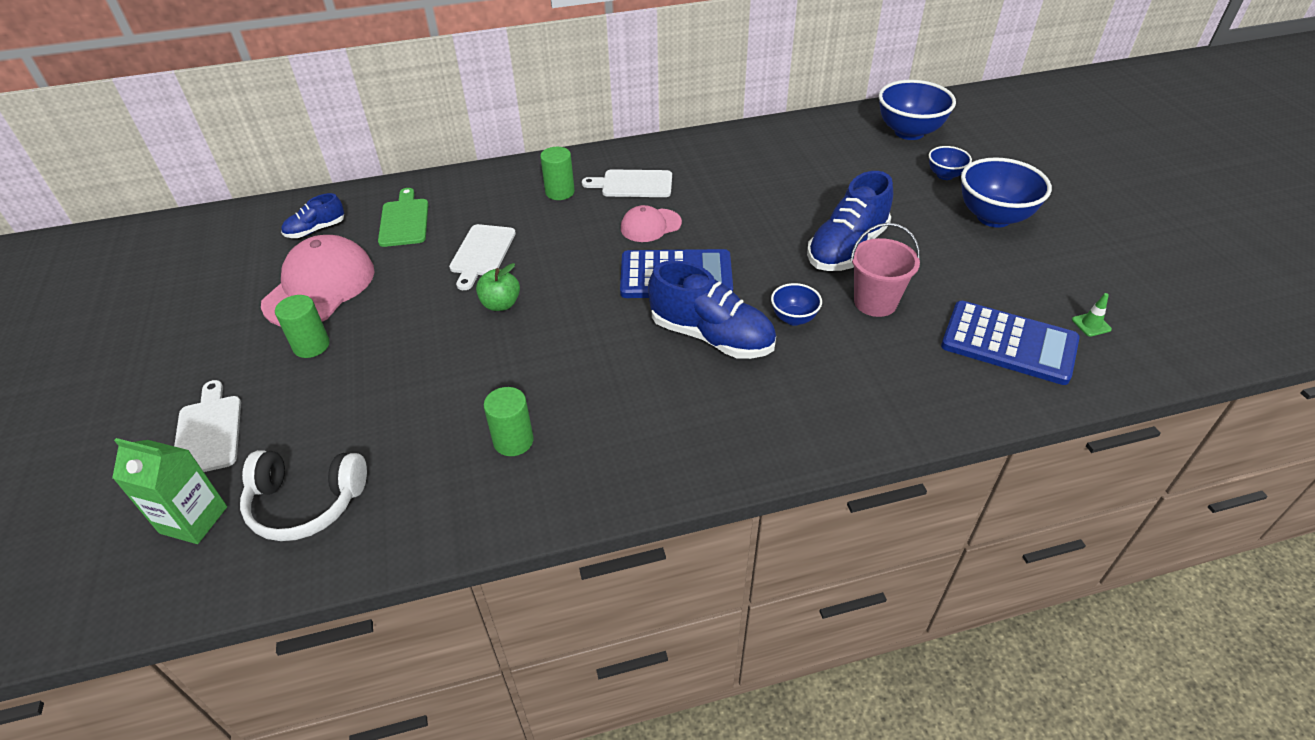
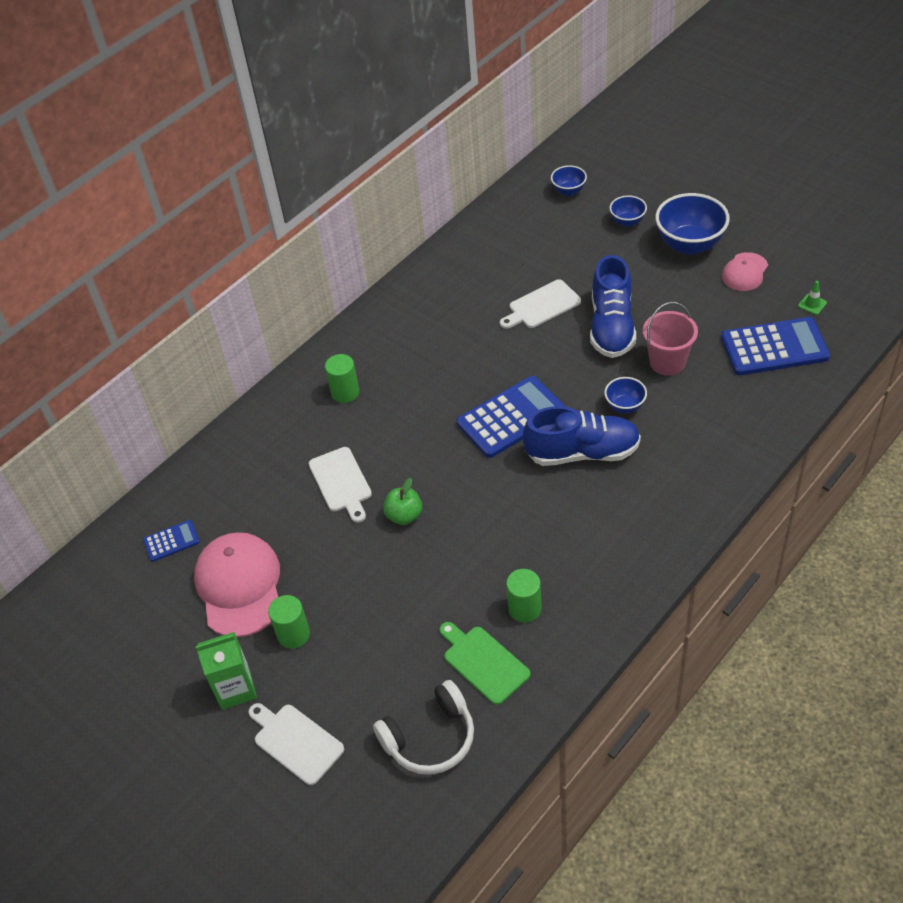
camera: 30 degrees left, 5 degrees up
green carton [112,438,227,544] -> green carton moved to [195,632,257,710]
blue shoe [281,193,344,238] -> blue calculator [143,520,200,562]
green cutting board [378,188,428,247] -> green cutting board moved to [440,622,531,705]
white cutting board [582,169,672,197] -> white cutting board moved to [500,279,581,329]
pink cap [621,205,682,242] -> pink cap moved to [722,252,768,291]
blue bowl [879,80,956,140] -> blue bowl [551,165,587,196], size x0.53

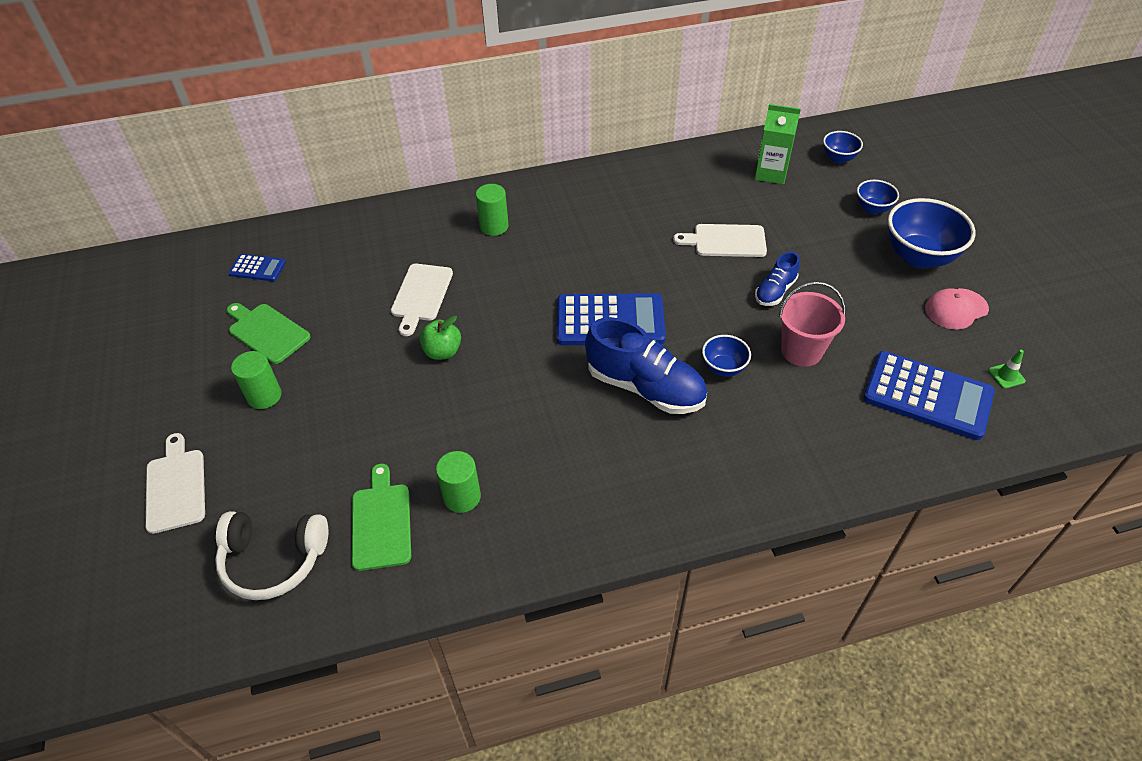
camera: 30 degrees right, 0 degrees up
pink cap [194,532,280,637] -> green cutting board [227,303,311,364]
green carton [195,632,257,710] -> green carton moved to [755,104,801,184]
blue shoe [590,255,636,358] -> blue shoe [755,252,800,306], size x0.54

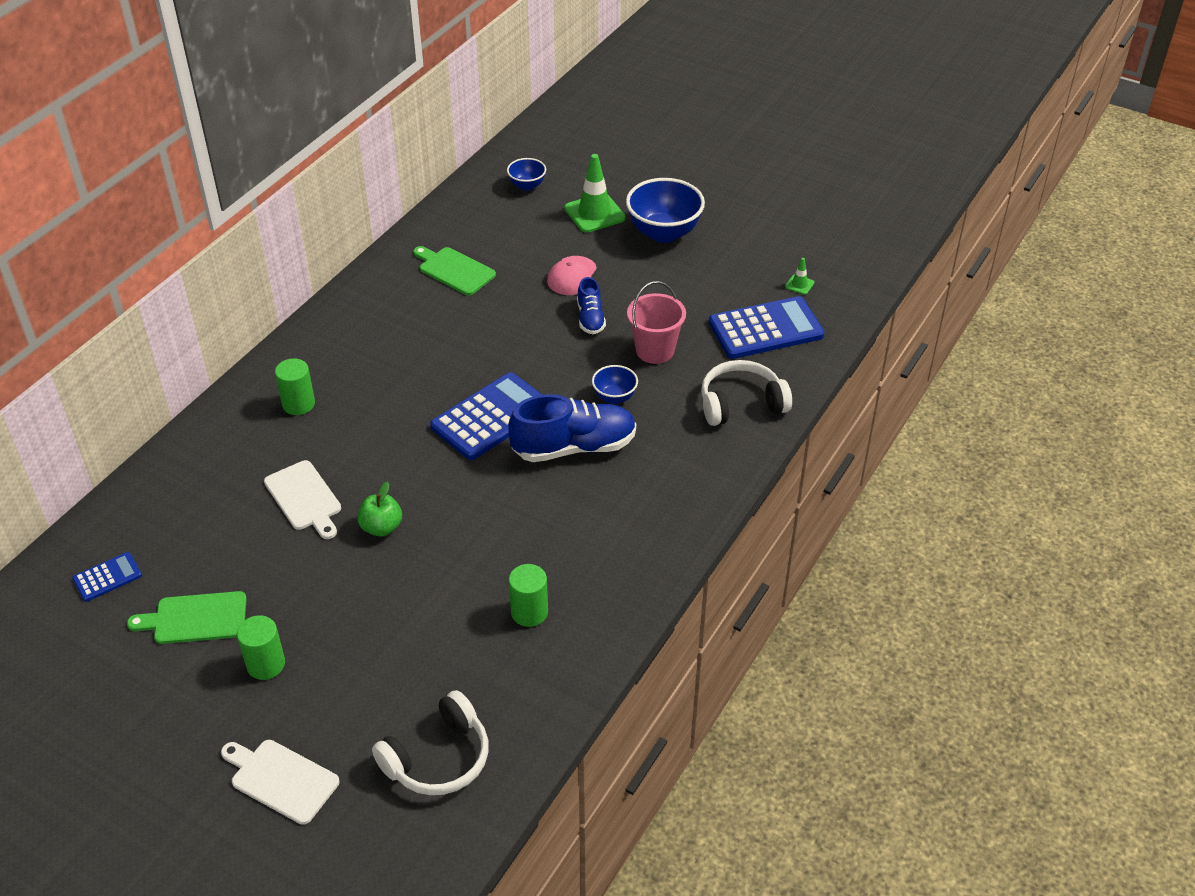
camera: 45 degrees left, 5 degrees down
green cutting board [352,464,411,571] -> green cutting board moved to [413,246,496,295]
white cutting board [673,224,767,257] -> none
green carton [755,104,801,184] -> none
blue bowl [857,180,899,214] -> green traffic cone [564,154,626,233]
pink cap [925,288,989,330] -> pink cap moved to [547,256,597,295]
none -> white headphones [701,360,792,426]

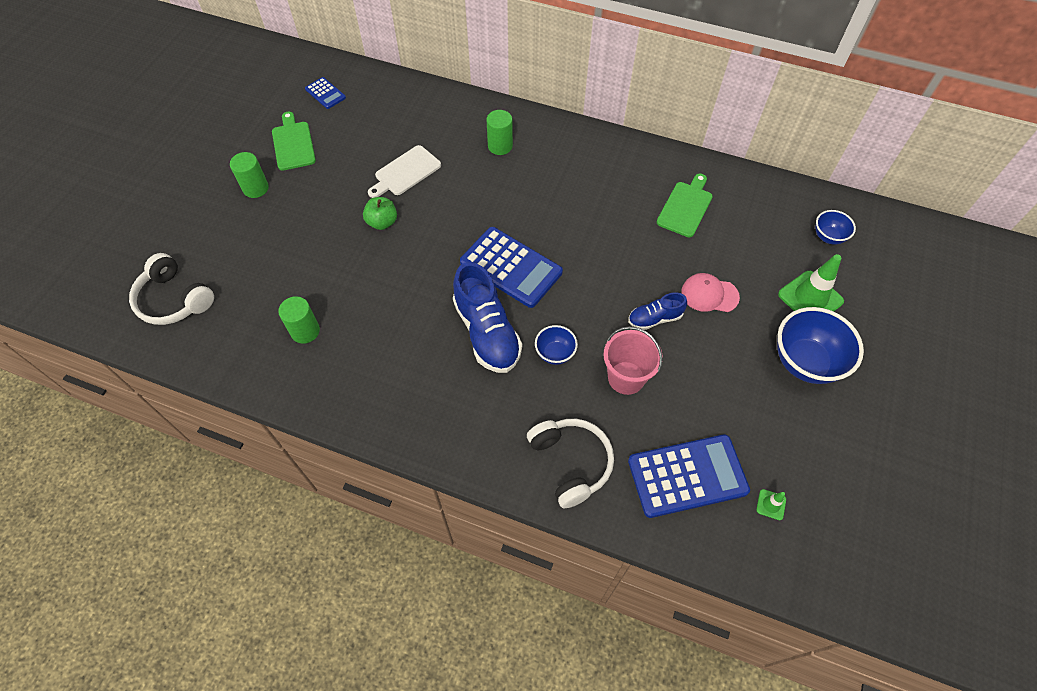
camera: 80 degrees right, 15 degrees up
white cutting board [221,740,339,825] -> none
blue calculator [709,296,824,359] -> blue calculator turned 75 degrees counterclockwise [628,434,750,518]

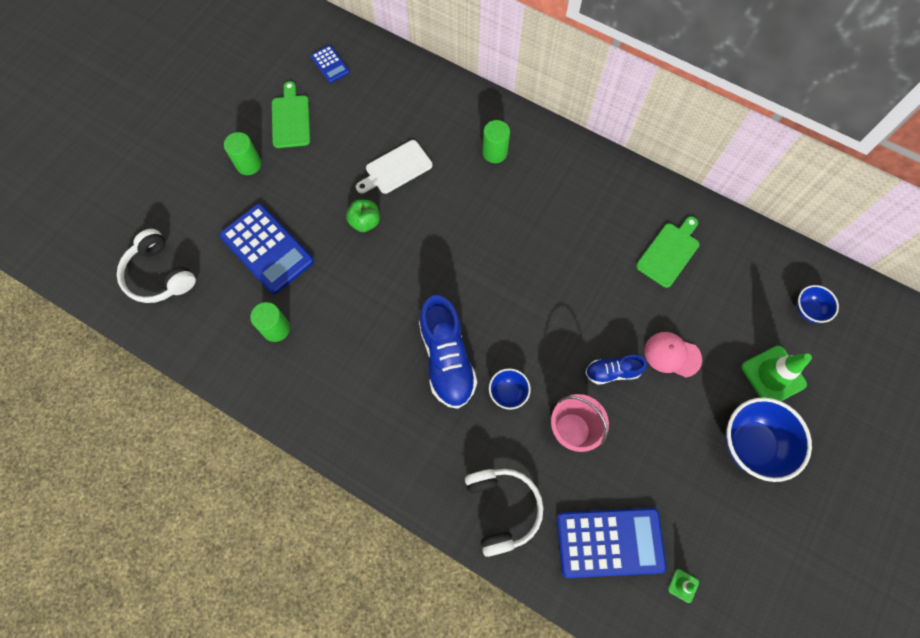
camera: 10 degrees right, 10 degrees up
blue calculator [460,227,563,308] -> blue calculator moved to [219,204,314,294]

